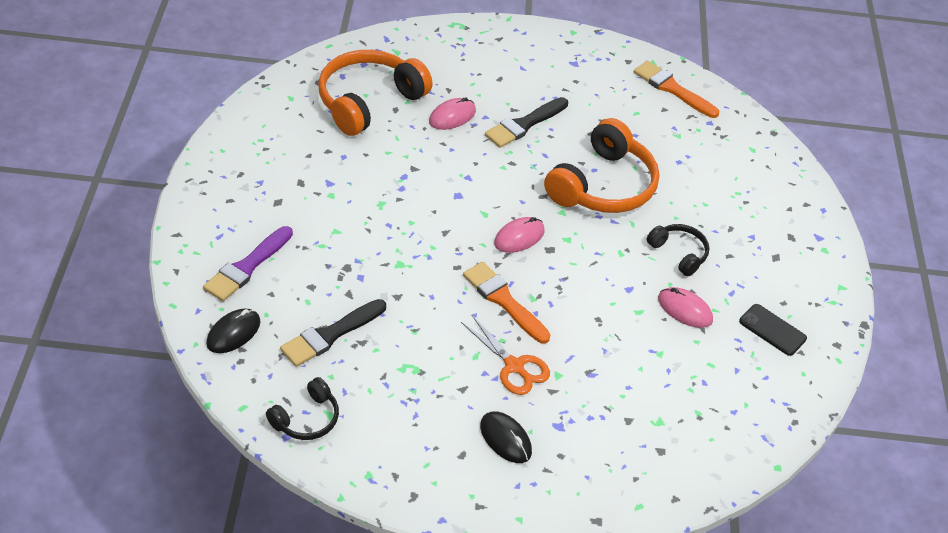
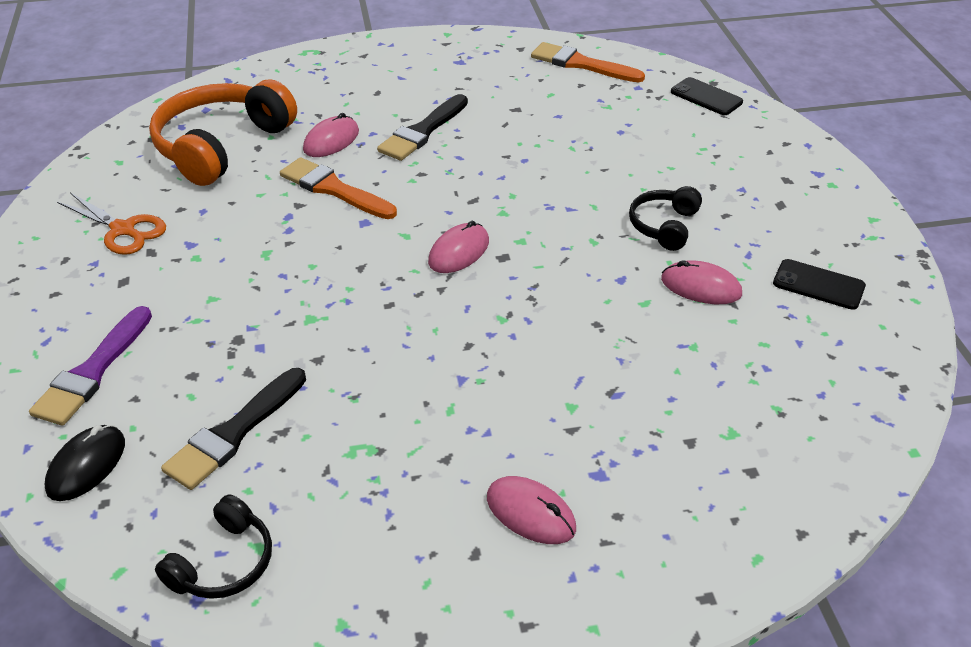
camera: 10 degrees left, 5 degrees down
orange scissors [461,315,550,395] -> orange scissors moved to [57,193,166,255]
orange brush [463,262,551,344] -> orange brush moved to [280,157,397,219]
black mouse [480,411,532,463] -> pink mouse [487,476,576,544]
orange headphones [544,118,659,213] -> none
black headphones [647,224,709,276] -> black headphones turned 105 degrees counterclockwise [629,186,702,251]
none -> black phone [671,77,743,115]

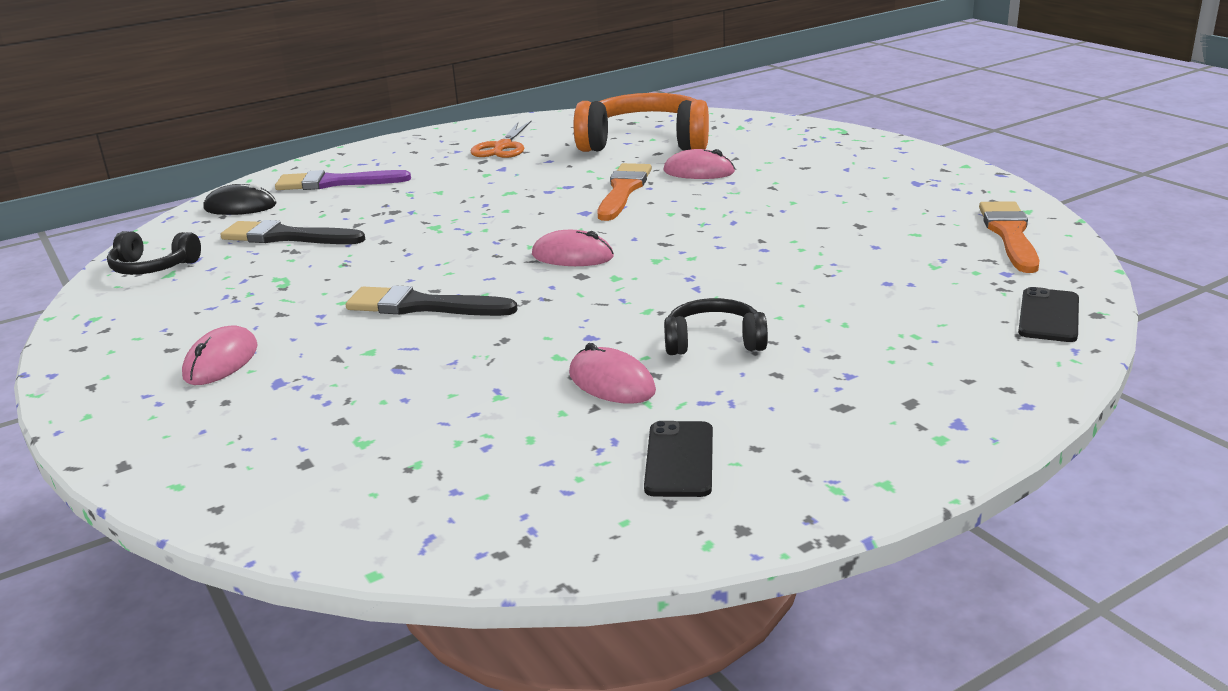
camera: 70 degrees right, 15 degrees down
black brush [377,94,468,161] -> black brush moved to [346,285,518,316]
pink mouse [661,260,742,304] -> pink mouse turned 45 degrees counterclockwise [569,343,656,404]

